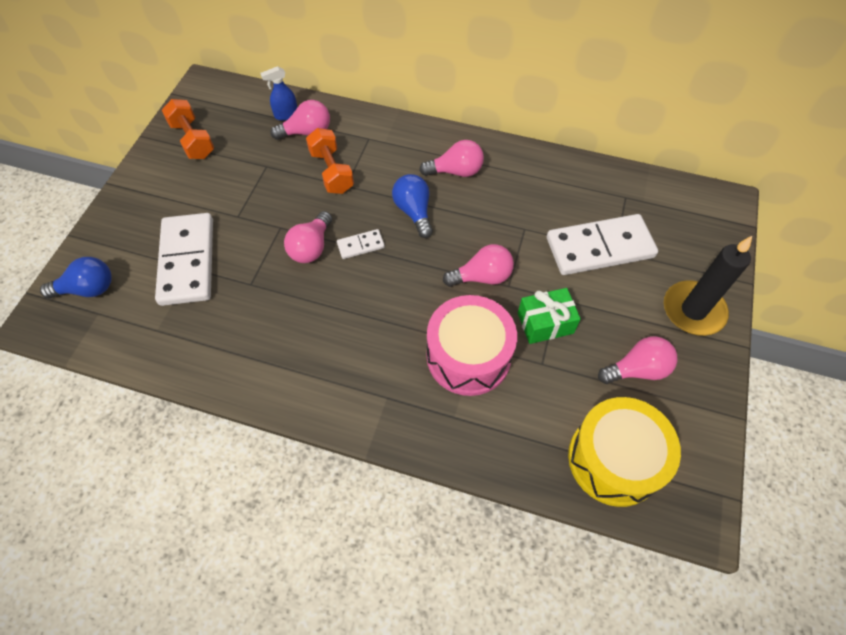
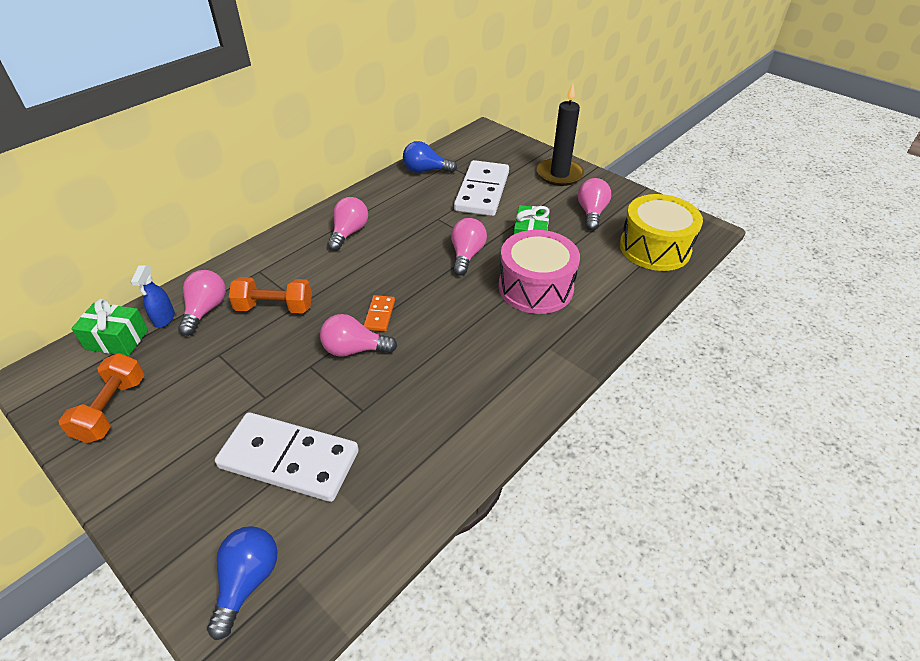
camera: 65 degrees left, 15 degrees down
orange dumbbell [162,99,214,159] -> orange dumbbell turned 75 degrees counterclockwise [59,353,145,443]
pink light bulb [284,211,332,263] -> pink light bulb turned 135 degrees clockwise [320,314,397,357]
white domino [337,229,385,259] -> orange domino [364,295,395,332]
blue light bulb [392,174,433,238] -> blue light bulb moved to [403,141,457,173]
none -> green gift [71,298,148,356]

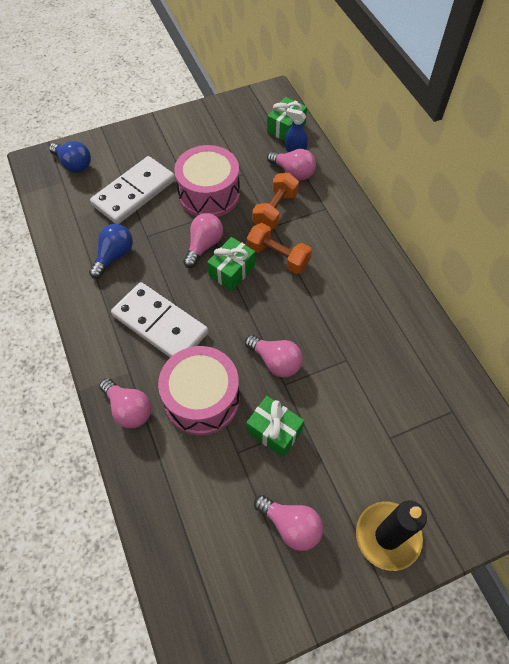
camera: 115 degrees right, 15 degrees up
orange dumbbell [59,353,145,443] -> orange dumbbell moved to [247,223,312,274]
pink light bulb [327,197,368,251] -> pink light bulb moved to [99,378,151,428]
orange domino [364,295,395,332] -> green gift [207,237,255,291]
blue light bulb [403,141,457,173] -> blue light bulb moved to [89,224,133,279]
white domino [454,160,509,216] -> white domino moved to [111,282,208,358]
yellow drum [620,194,703,271] -> none
none -> pink drum [174,145,240,217]

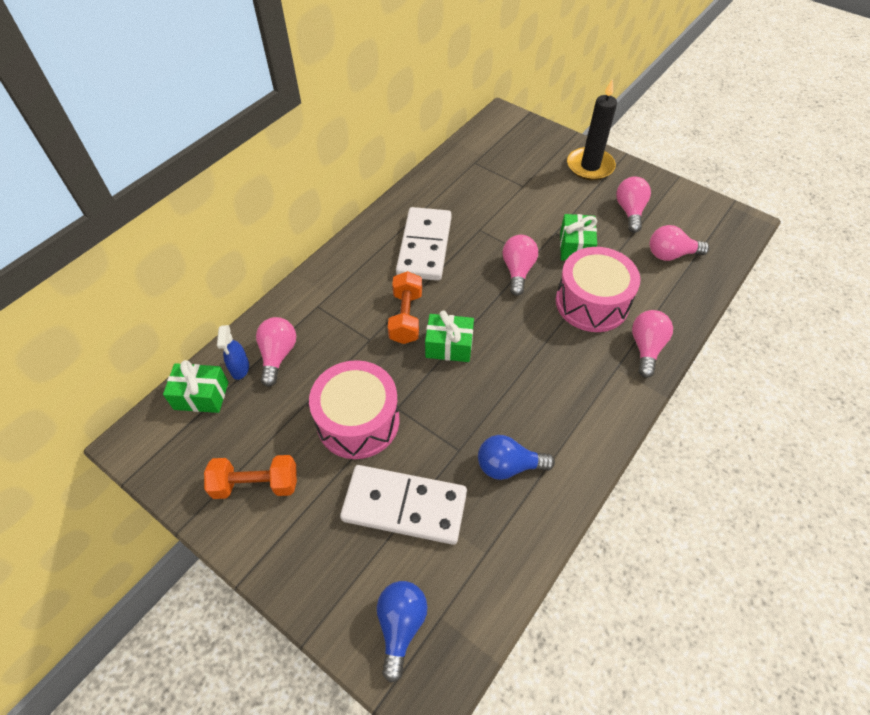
camera: 120 degrees left, 5 degrees down
white domino [111,282,208,358] -> white domino moved to [396,207,452,281]
pink light bulb [183,213,223,268] -> pink light bulb moved to [650,225,709,261]
orange dumbbell [253,173,299,229] -> orange dumbbell moved to [204,455,297,499]

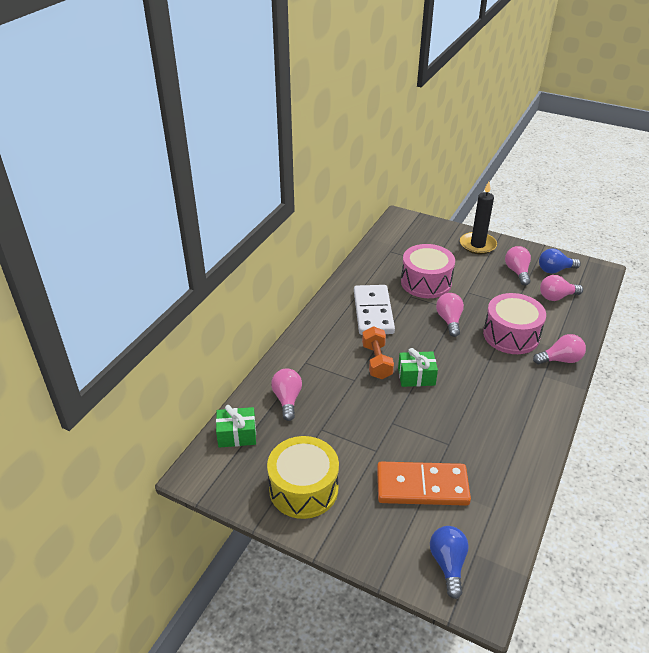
camera: 10 degrees left, 15 degrees down
orange dumbbell [204,455,297,499] -> yellow drum [267,436,339,519]
blue spray bottle [217,325,249,380] -> none
pink drum [309,360,400,459] -> pink drum moved to [401,244,455,298]
white domino [340,465,467,545] -> orange domino [377,462,471,506]
blue light bulb [478,435,555,480] -> blue light bulb moved to [539,248,581,274]
green gift [560,214,597,261] -> none
pink light bulb [632,310,673,378] -> pink light bulb turned 75 degrees clockwise [533,334,586,365]

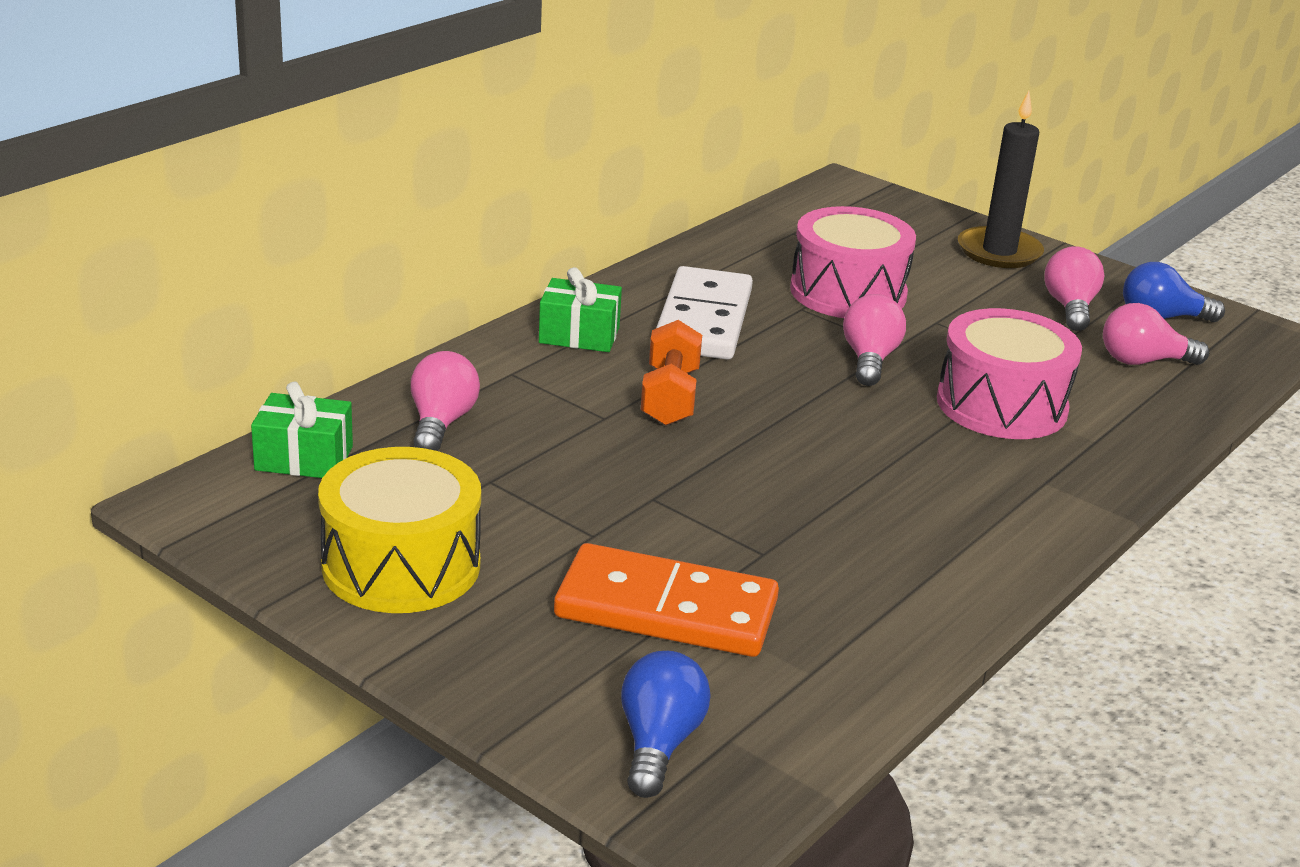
camera: 10 degrees right, 10 degrees down
green gift [398,348,438,387] -> green gift moved to [539,267,622,352]
pink light bulb [533,334,586,365] -> none

